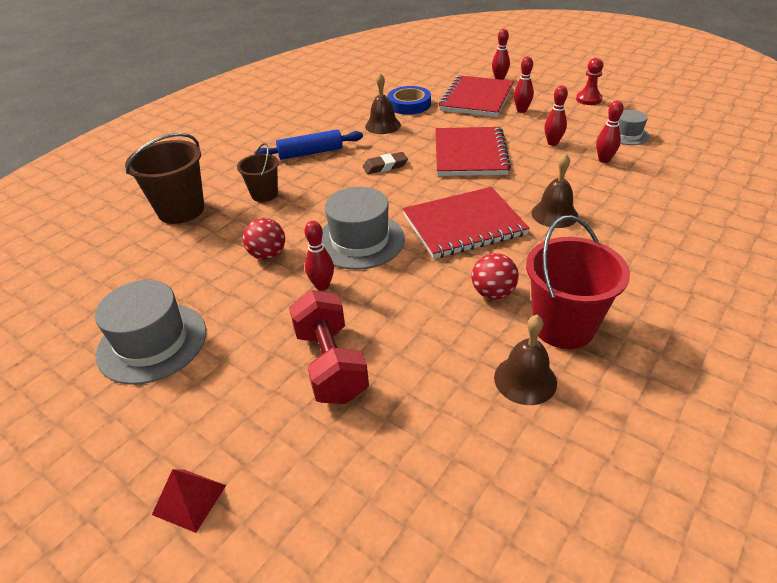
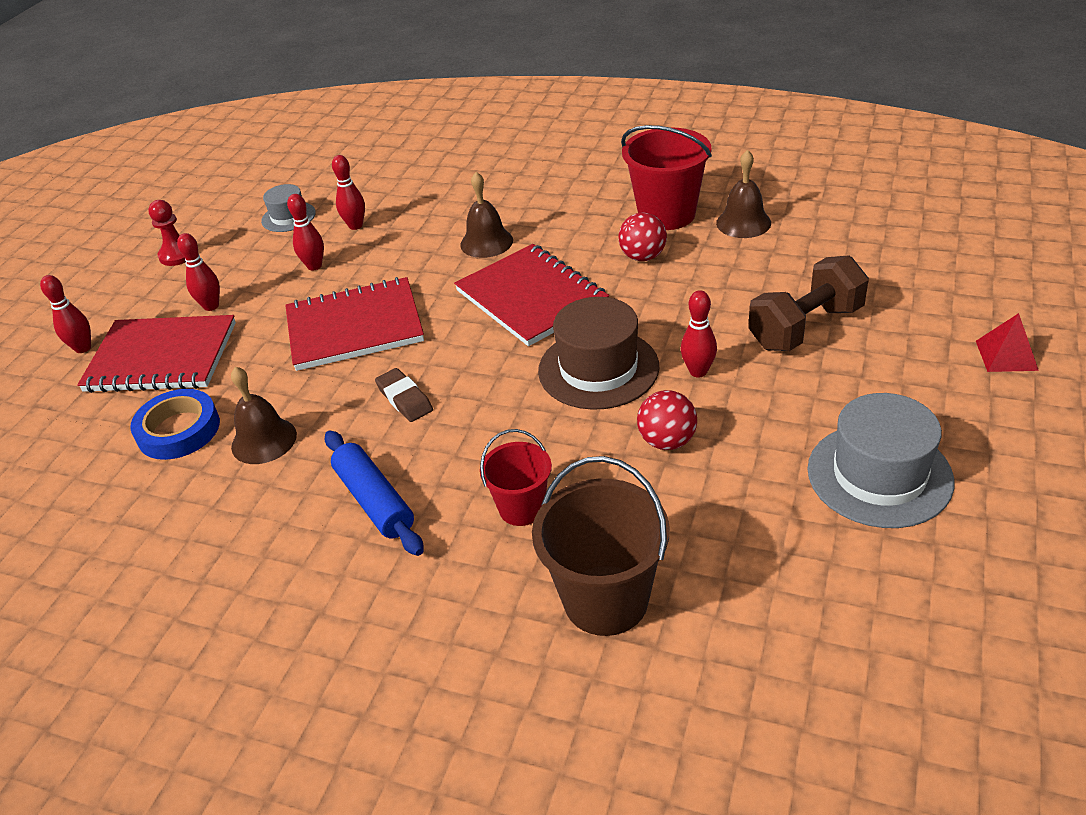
camera: 105 degrees left, 0 degrees up
brown bucket [237,143,279,202] -> red bucket [480,429,552,526]
red dumbbell [289,290,369,404] -> brown dumbbell [748,255,869,351]
grey hat [322,187,405,270] -> brown hat [538,297,659,410]

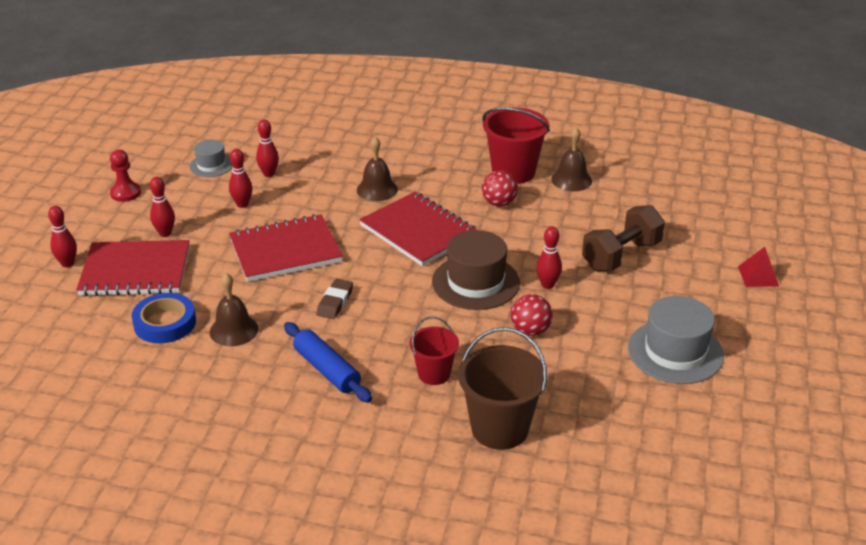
camera: 10 degrees left, 5 degrees down
brown eraser [375,368,433,422] -> brown eraser turned 60 degrees clockwise [316,279,353,319]

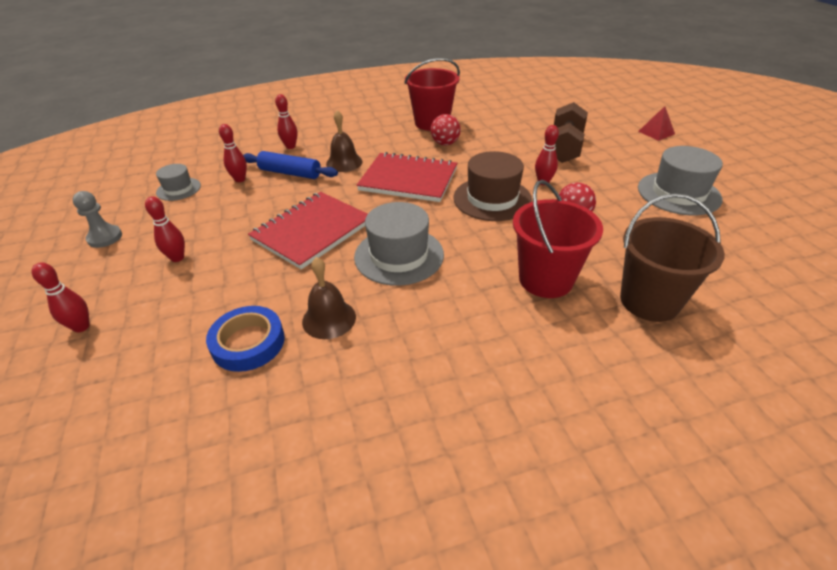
camera: 30 degrees left, 5 degrees up
red notebook [76,240,190,296] -> none
red pawn [110,150,141,202] -> grey pawn [72,191,122,248]
red bowling pin [229,149,252,208] -> red bowling pin moved to [275,94,298,149]
blue rolling pin [284,322,372,402] -> blue rolling pin moved to [243,151,338,179]
brown eraser [316,279,353,319] -> grey hat [354,202,444,286]
red bucket [410,316,459,385] -> red bucket [513,180,603,298], size x1.67
brown bell [551,127,592,191] -> none

